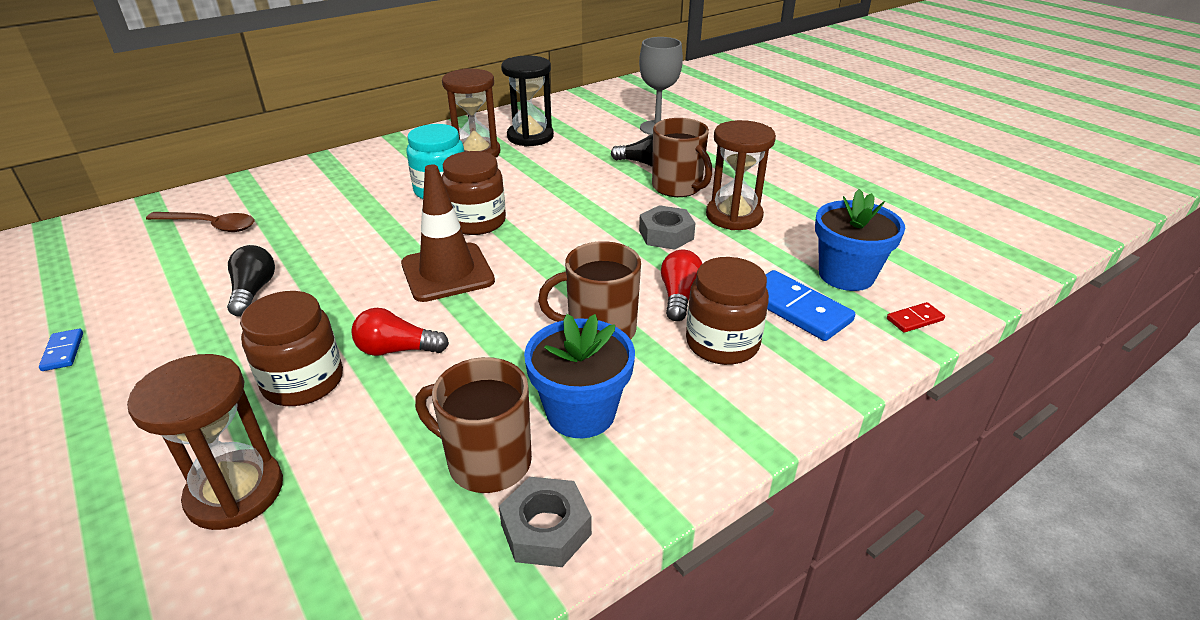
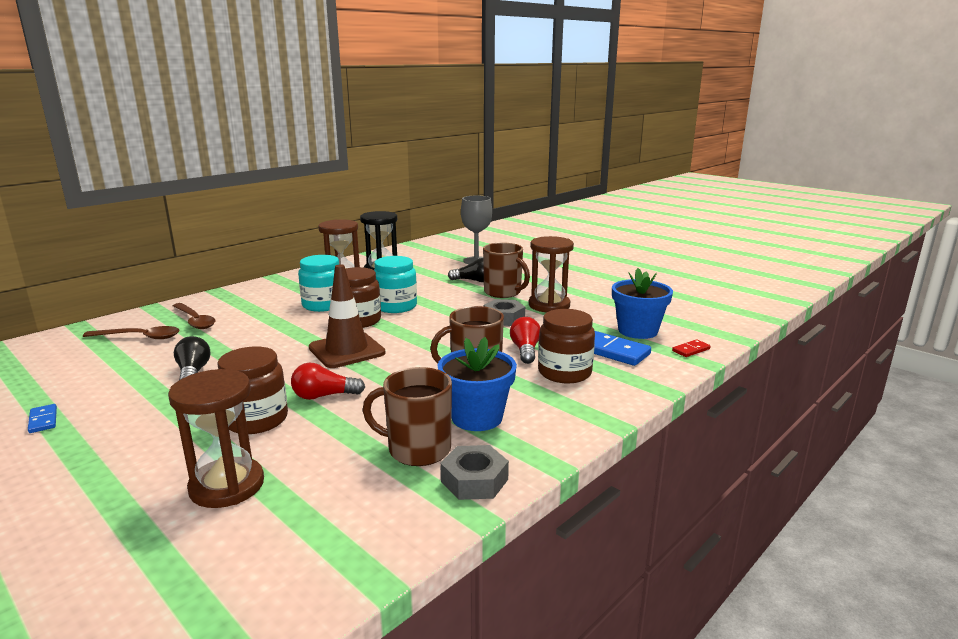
camera: 10 degrees left, 15 degrees down
none -> brown spoon [173,303,216,329]
none -> turquoise jar [374,256,417,313]

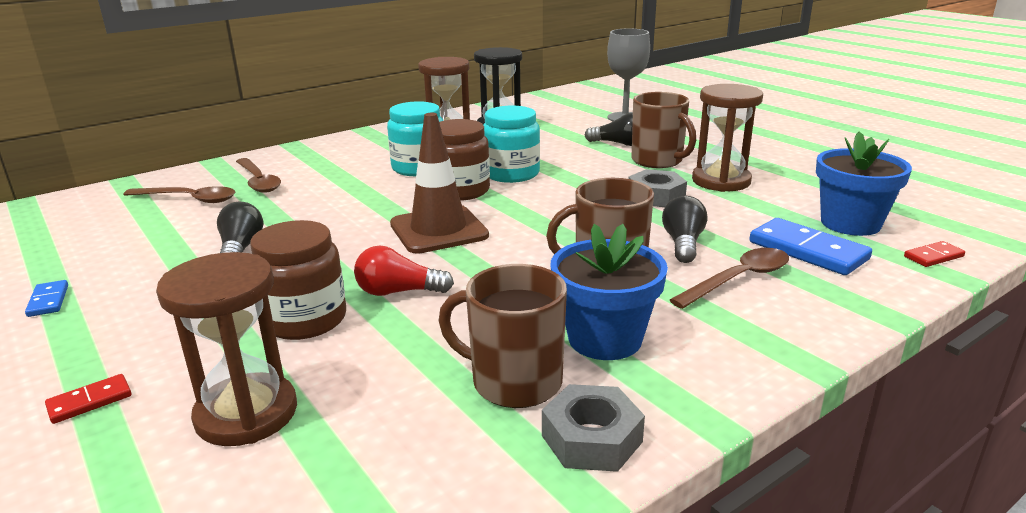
camera: 10 degrees right, 5 degrees up
red light bulb [510,317,540,364] -> black light bulb [662,196,707,263]
brown jar [538,309,595,383] -> brown spoon [670,248,789,309]
none -> red domino [45,374,131,424]

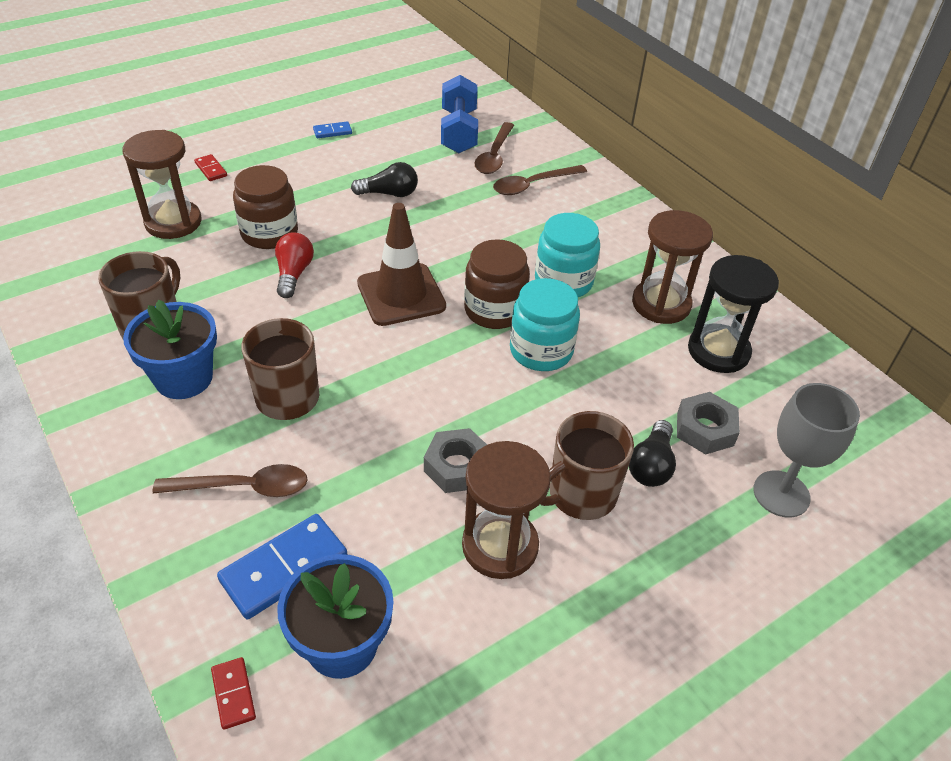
camera: 90 degrees right, 20 degrees up
grey nut [542,384,645,472] -> grey nut moved to [677,392,740,454]
black light bulb [662,196,707,263] -> none
brown spoon [670,248,789,309] -> brown spoon turned 60 degrees counterclockwise [153,464,307,497]
none -> blue dumbbell [441,75,478,153]

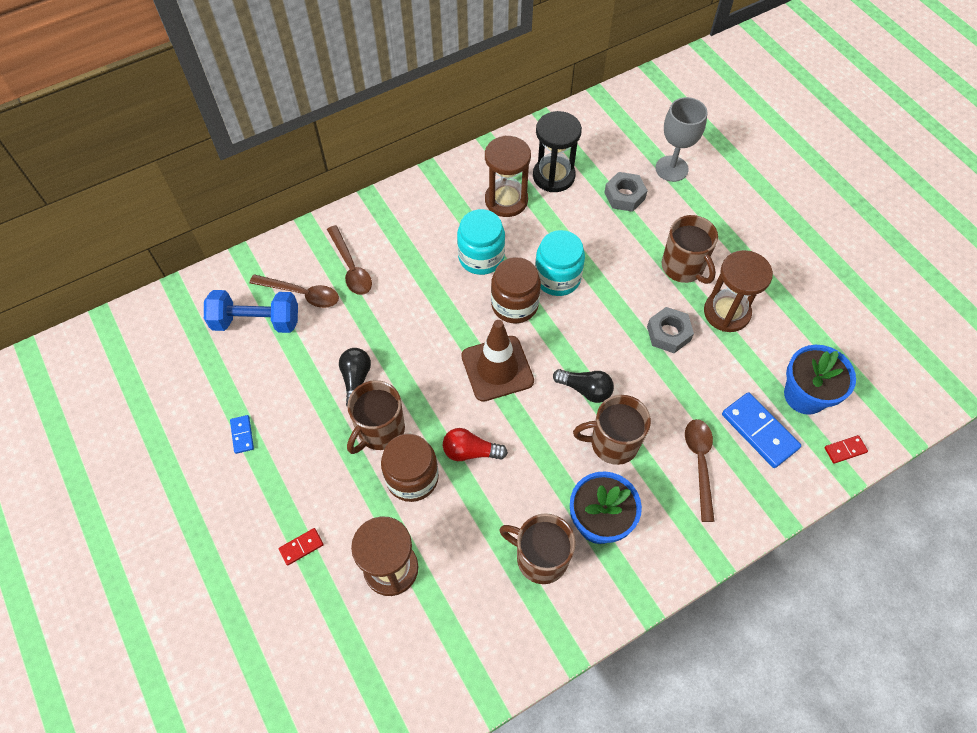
camera: 85 degrees left, 15 degrees up
black light bulb [629,420,676,487] -> black light bulb moved to [553,369,614,403]
none -> brown mug [347,380,405,454]

